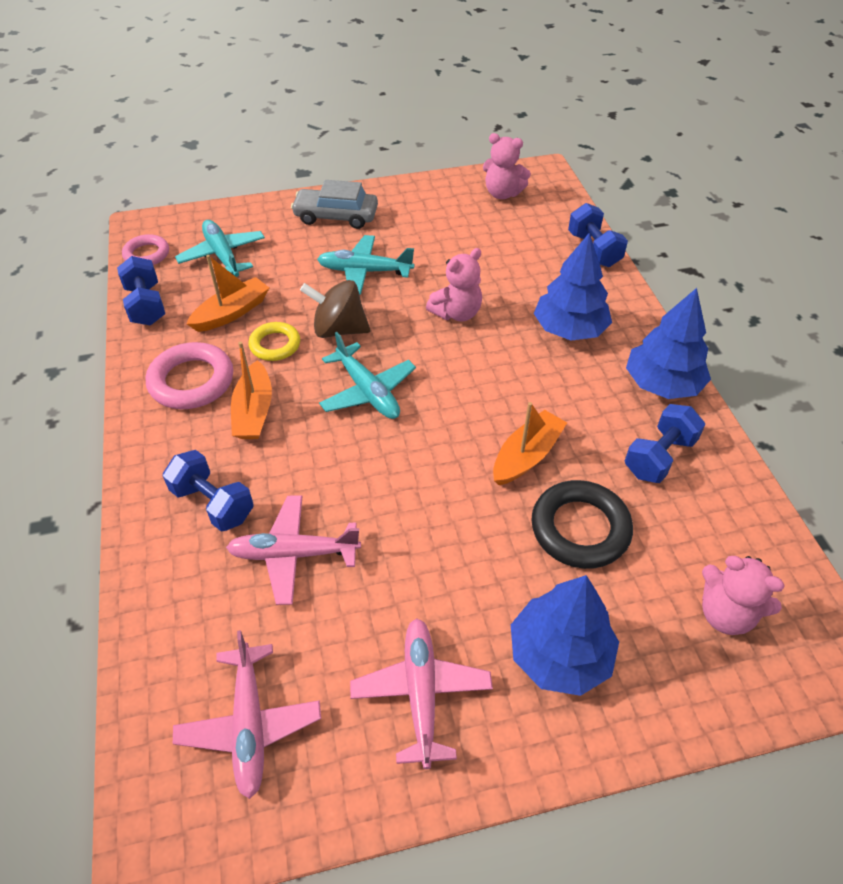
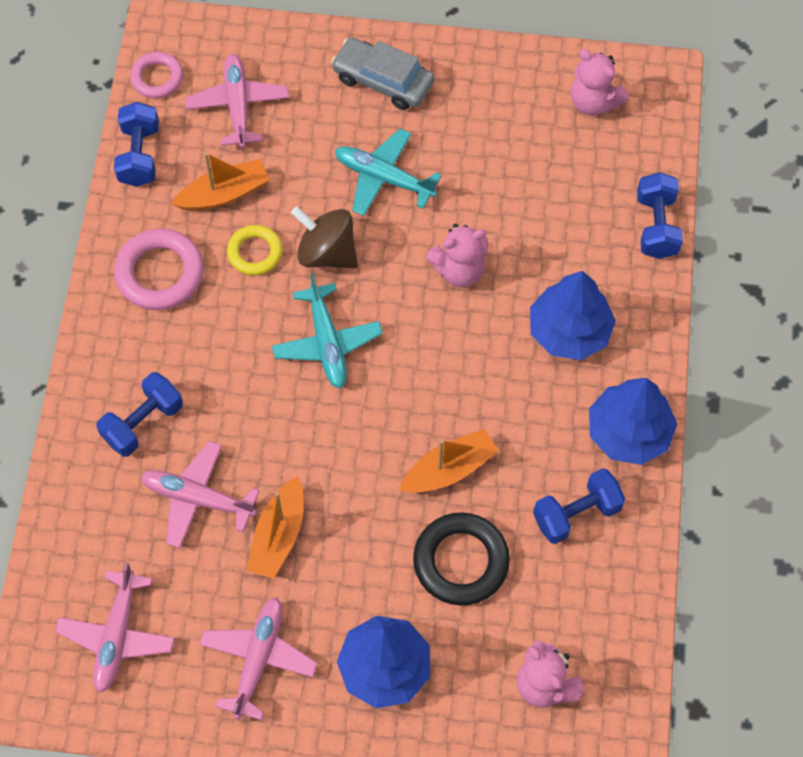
camera: 20 degrees right, 15 degrees up
blue dumbbell [163,450,254,532] -> blue dumbbell turned 75 degrees clockwise [96,372,183,456]
turquoise plane [175,220,265,277] -> pink plane [185,54,289,148]
orange boat [231,342,272,439] -> orange boat moved to [247,477,304,579]

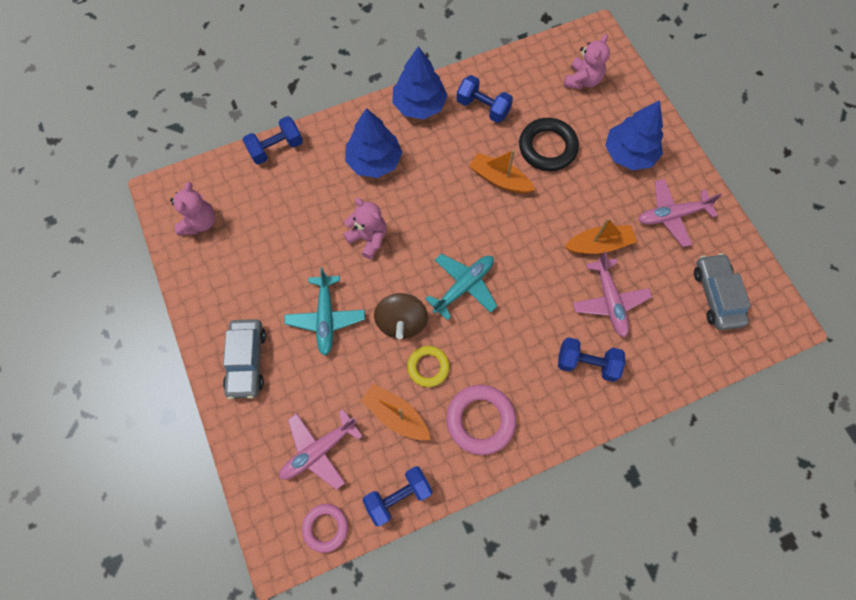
camera: 120 degrees left, 5 degrees up
pink plane [55,562,175,693] -> grey car [694,253,751,330]

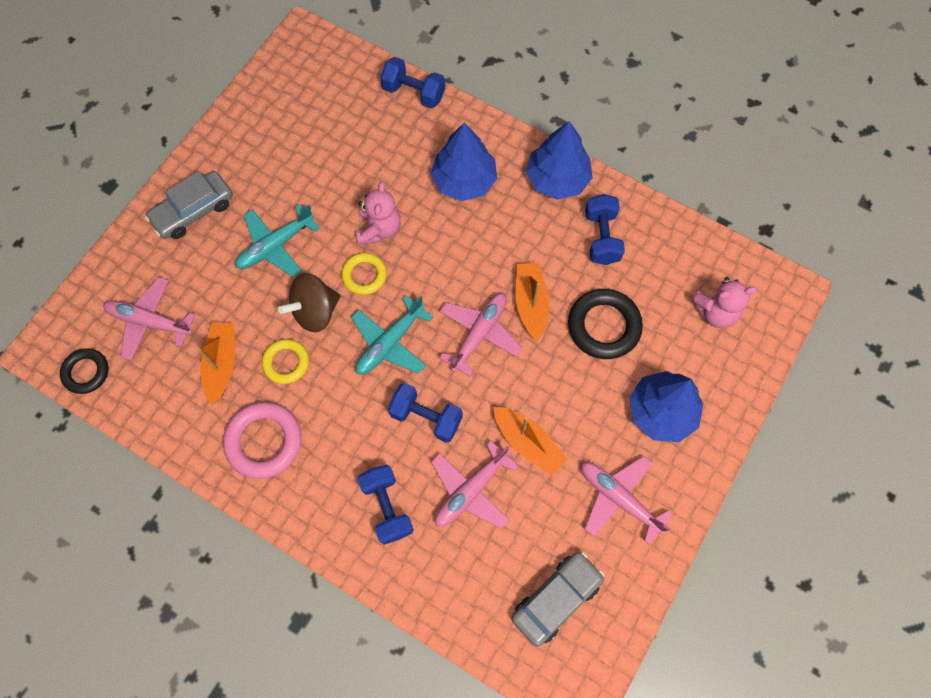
camera: 55 degrees right, 0 degrees up
pink teddy bear [170,182,215,235] -> none
pink ring [302,504,348,553] -> black ring [60,348,108,394]
blue dumbbell [362,466,433,526] -> blue dumbbell moved to [388,383,463,443]
turquoise plane [425,254,497,321] -> turquoise plane turned 120 degrees clockwise [351,295,434,375]
none -> yellow ring [341,253,387,295]
none -> pink plane [439,293,522,377]

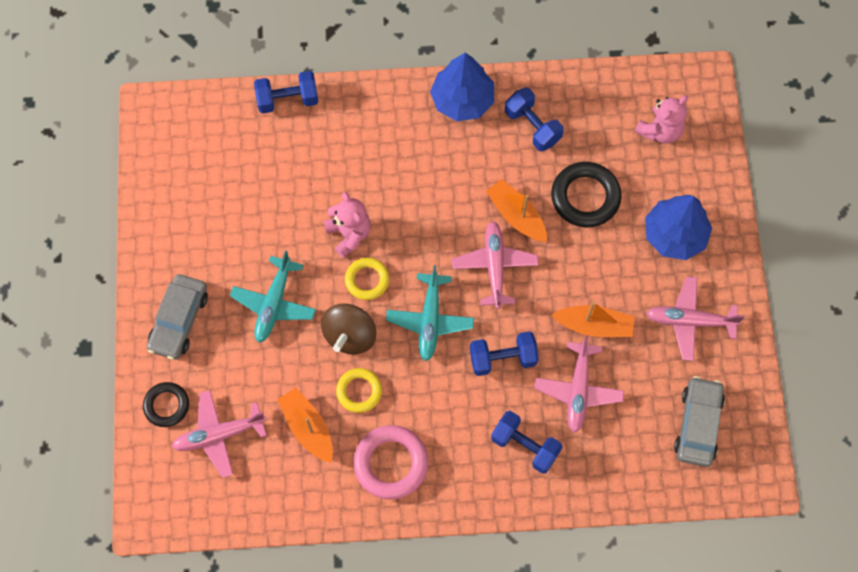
camera: 35 degrees left, 0 degrees up
black ring [60,348,108,394] -> black ring moved to [143,382,189,427]
blue tree [430,123,497,201] -> none

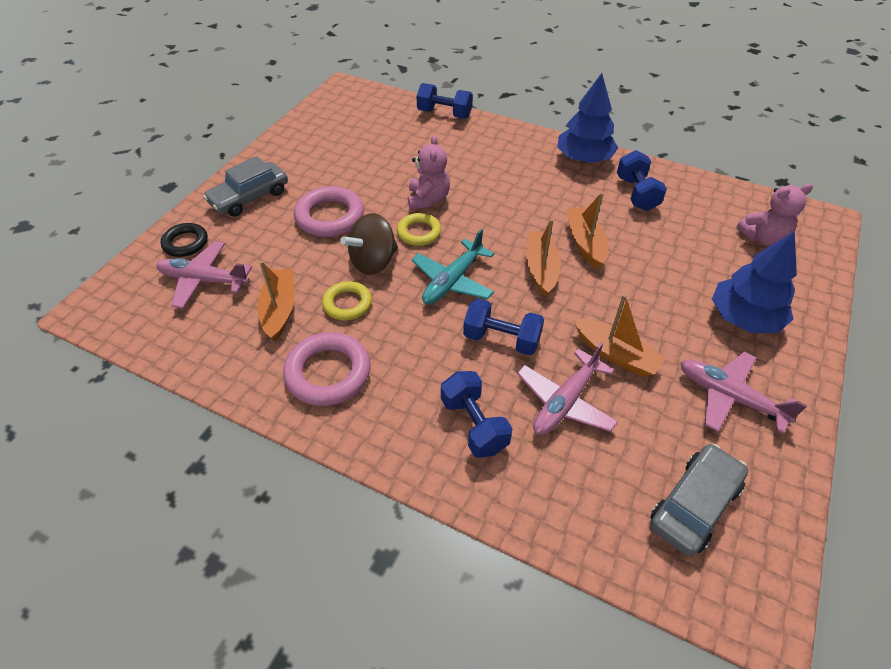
camera: 30 degrees right, 20 degrees down
turquoise plane [230,250,316,343] -> pink ring [294,186,364,237]
pink plane [452,221,539,309] -> orange boat [526,219,561,297]
black ring [551,162,621,228] -> none

